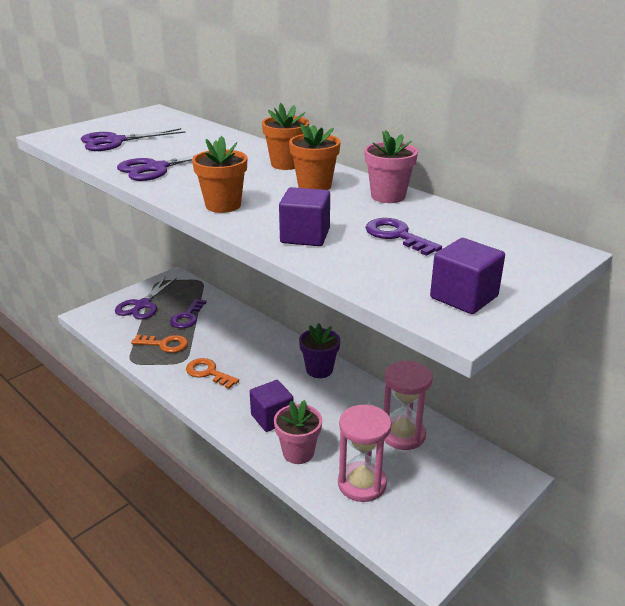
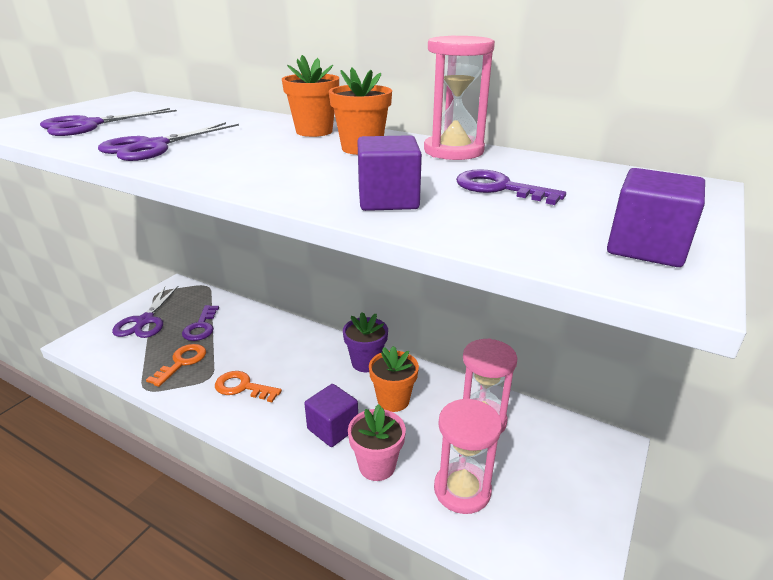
camera: 15 degrees left, 0 degrees up
orange key [131,334,188,353] -> orange key turned 60 degrees counterclockwise [146,344,206,387]
orange flower pot [192,136,247,213] -> orange flower pot moved to [369,346,419,412]
pink flower pot [364,130,418,203] -> pink hourglass [424,36,495,160]

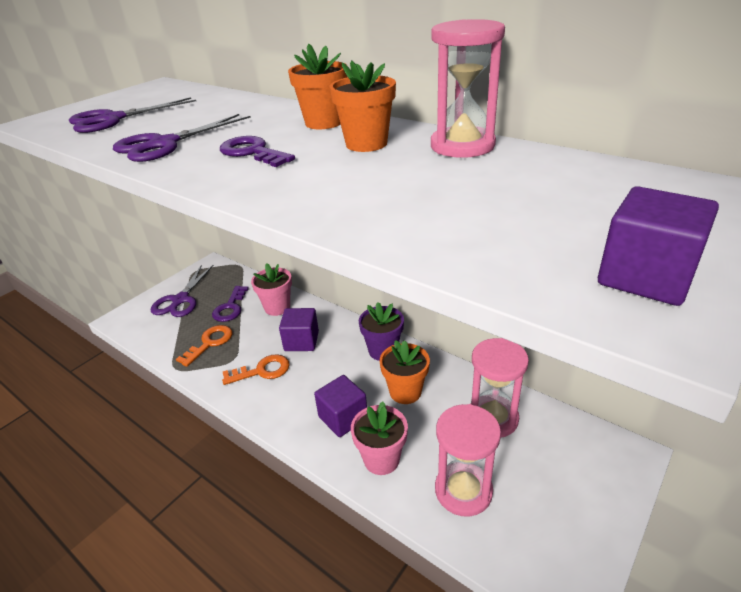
camera: 10 degrees right, 5 degrees up
orange key [215,371,282,402] -> orange key turned 135 degrees clockwise [222,354,290,385]
purple cube [357,135,422,211] -> purple cube moved to [279,308,319,351]
purple key [456,169,566,205] -> purple key moved to [220,136,295,167]
none -> pink flower pot [251,263,292,316]

